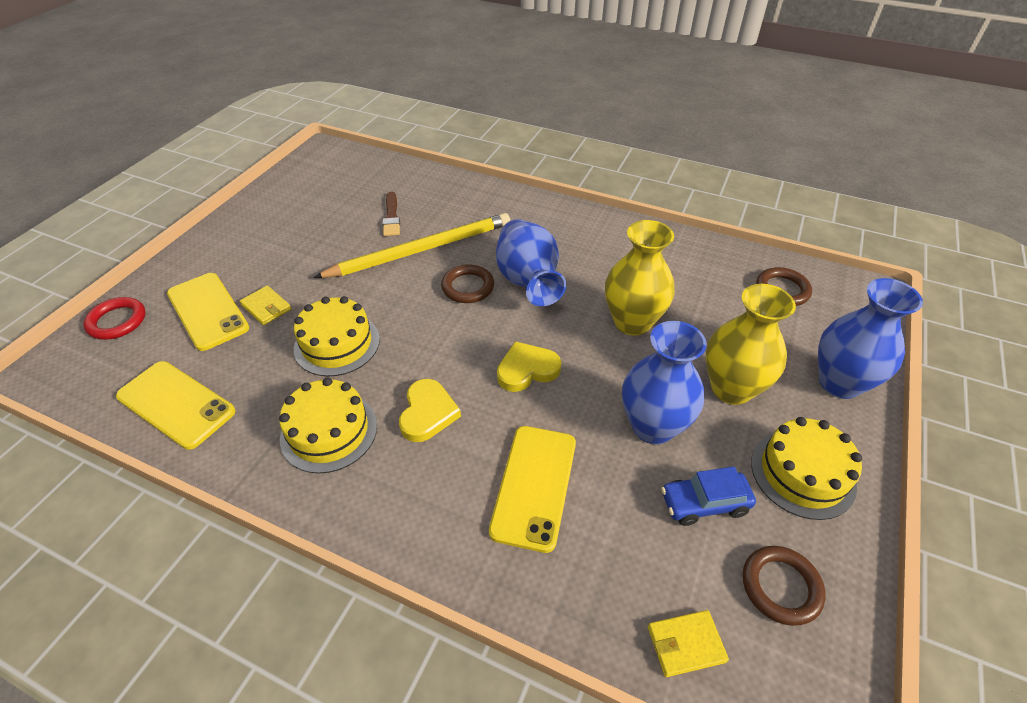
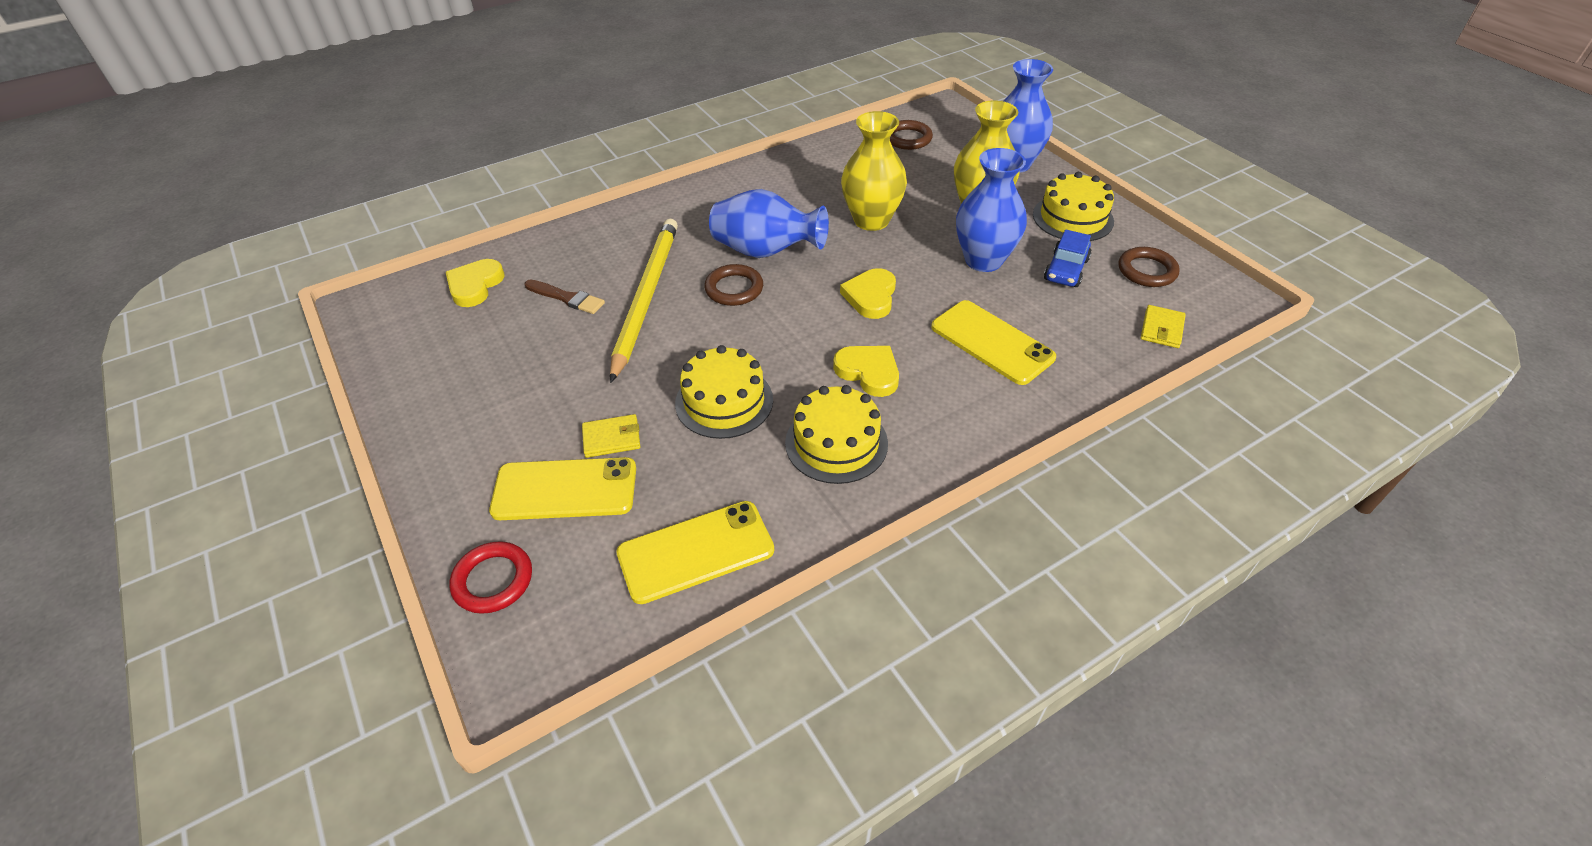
camera: 55 degrees left, 0 degrees up
none -> yellow heart [446,259,505,307]

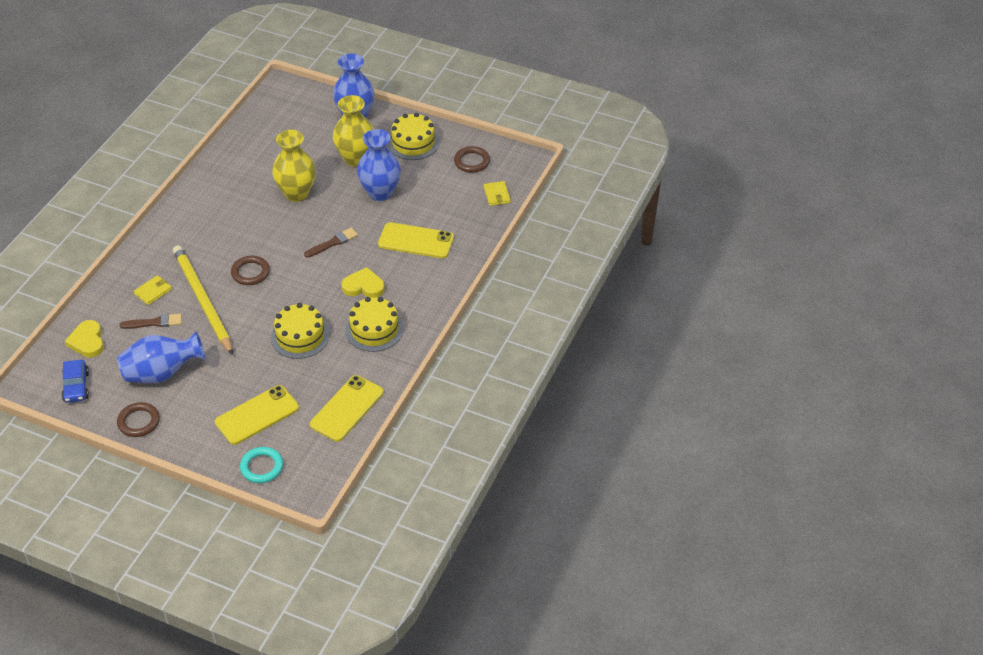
camera: 35 degrees left, 0 degrees up
red ring [450,541,532,614] -> turquoise ring [240,447,283,483]
yellow wallet [582,414,640,458] -> yellow wallet moved to [133,275,172,305]
blue vase [709,189,829,258] -> blue vase moved to [117,331,205,383]
yellow heart [840,268,896,319] -> brown brush [304,227,358,258]
brown ring [890,120,933,150] -> brown ring moved to [117,402,160,437]
blue car [1044,230,1092,287] -> blue car moved to [61,360,89,403]

